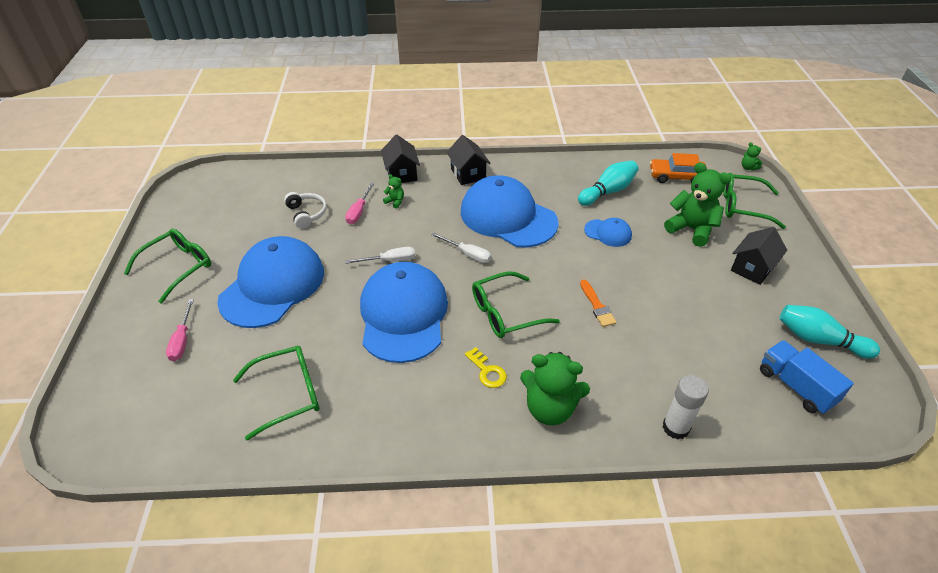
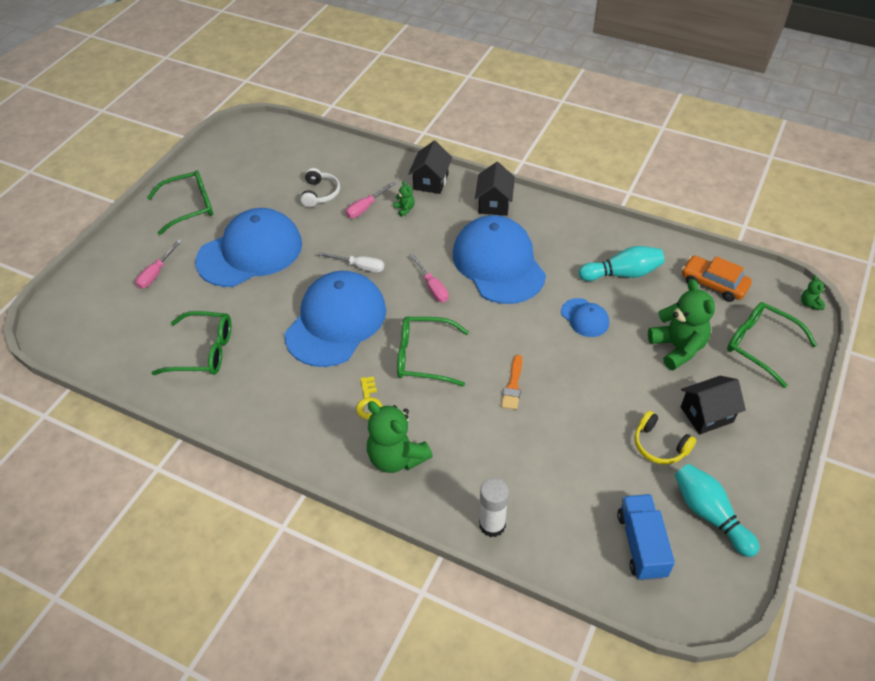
camera: 30 degrees right, 5 degrees up
white screwdriver [432,233,491,263] -> pink screwdriver [410,254,448,302]
none -> yellow headphones [635,411,696,464]

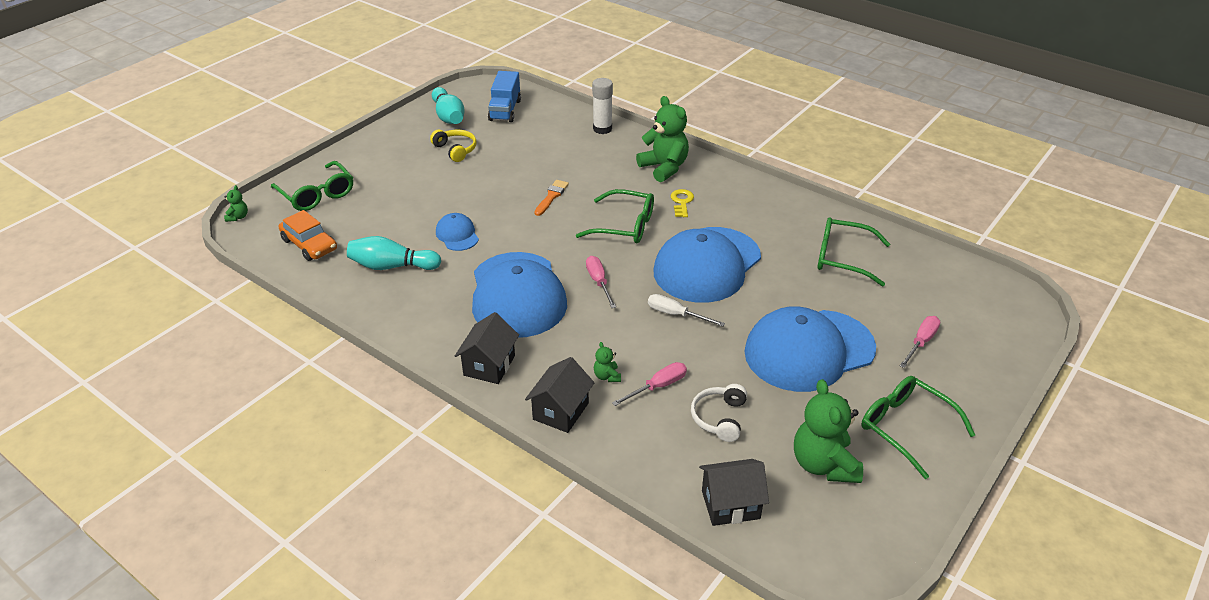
camera: 170 degrees left, 10 degrees down
green glasses [147,171,213,235] -> green glasses turned 60 degrees clockwise [861,376,975,479]
green teddy bear [648,279,715,371] -> green teddy bear moved to [794,379,863,483]
black house [681,376,746,435] -> black house moved to [699,459,769,526]

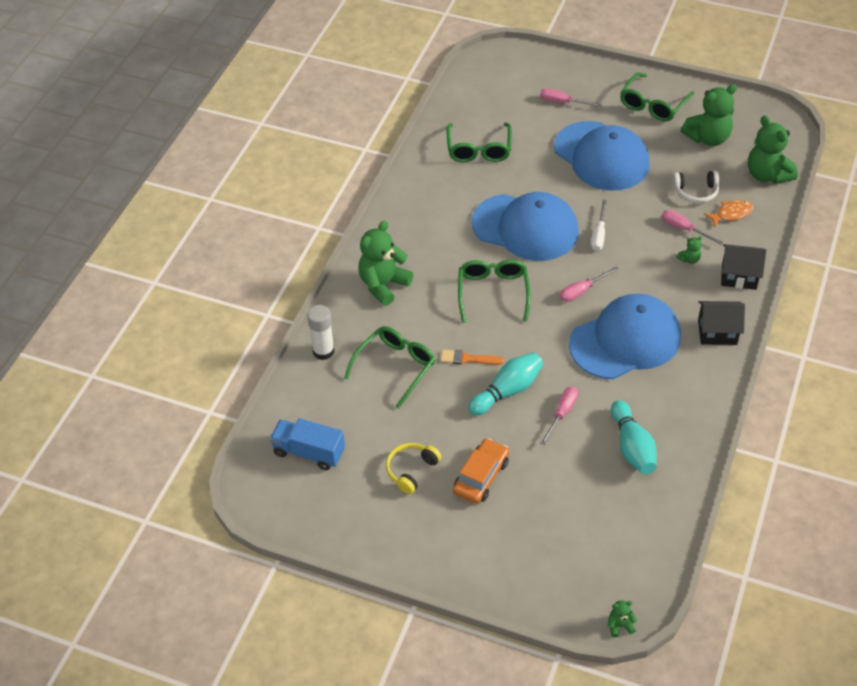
camera: 105 degrees left, 10 degrees up
green glasses [271,161,353,211] -> green glasses moved to [344,326,435,409]
orange car [279,210,337,261] -> orange car moved to [453,438,509,504]
turquoise bowling pin [432,87,465,124] -> turquoise bowling pin moved to [468,352,543,416]
blue cap [436,213,479,251] -> pink screwdriver [540,386,578,445]
blue truck [488,71,521,122] -> blue truck turned 150 degrees counterclockwise [270,418,345,470]
yellow key [671,189,694,217] -> none
black house [699,459,769,526] -> green teddy bear [748,115,798,184]
none -> orange fish [704,200,753,227]

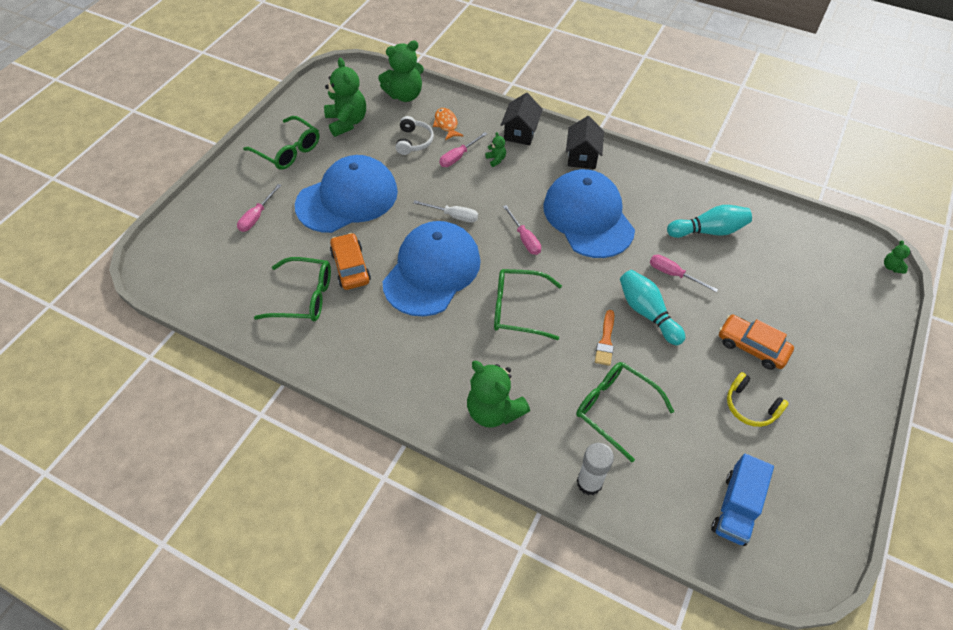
camera: 85 degrees left, 5 degrees up
none -> orange car [330,233,371,290]

